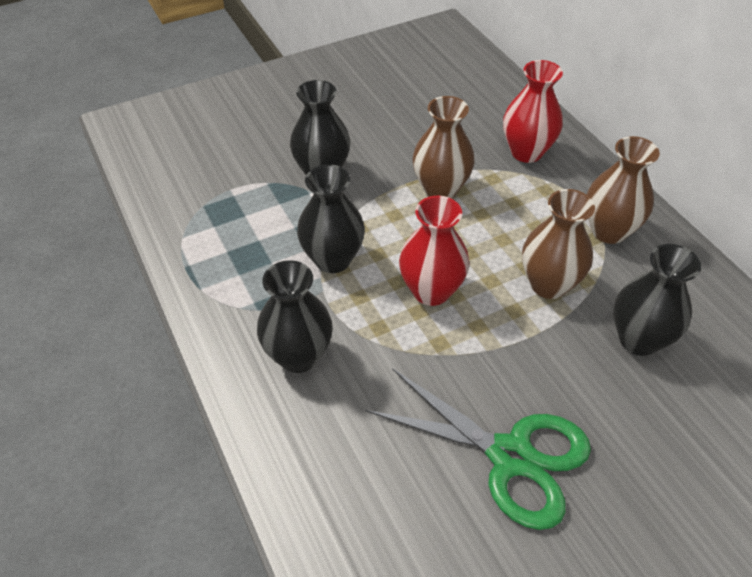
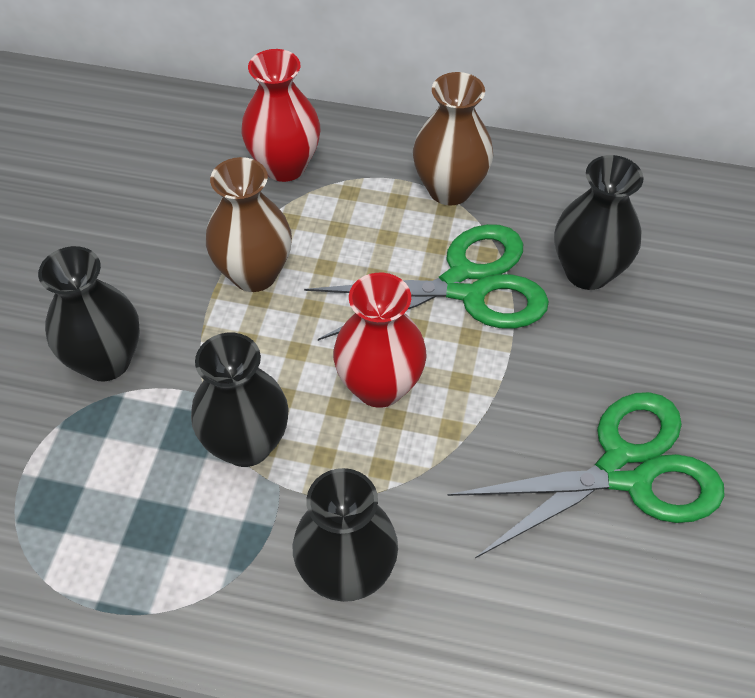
camera: 50 degrees left, 5 degrees up
brown vase [522,189,595,299] -> green scissors [304,224,549,341]

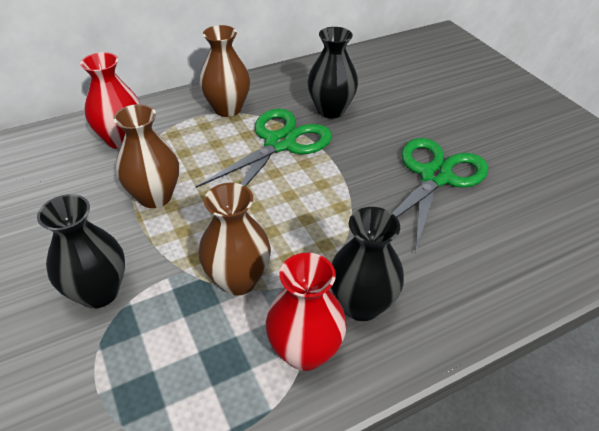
camera: 40 degrees left, 10 degrees down
black vase [191,333,289,467] -> brown vase [199,183,271,295]
red vase [333,273,427,408] -> red vase moved to [266,253,347,371]

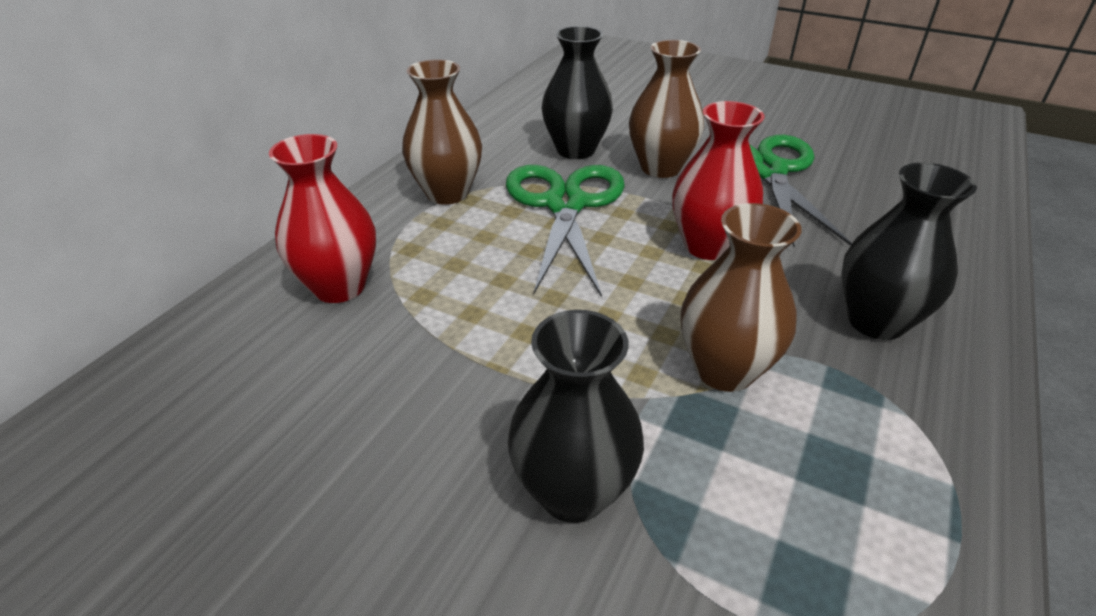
camera: 35 degrees left, 5 degrees down
brown vase [113,104,179,208] -> brown vase moved to [629,40,704,178]
red vase [266,253,347,371] -> red vase moved to [672,101,764,260]

